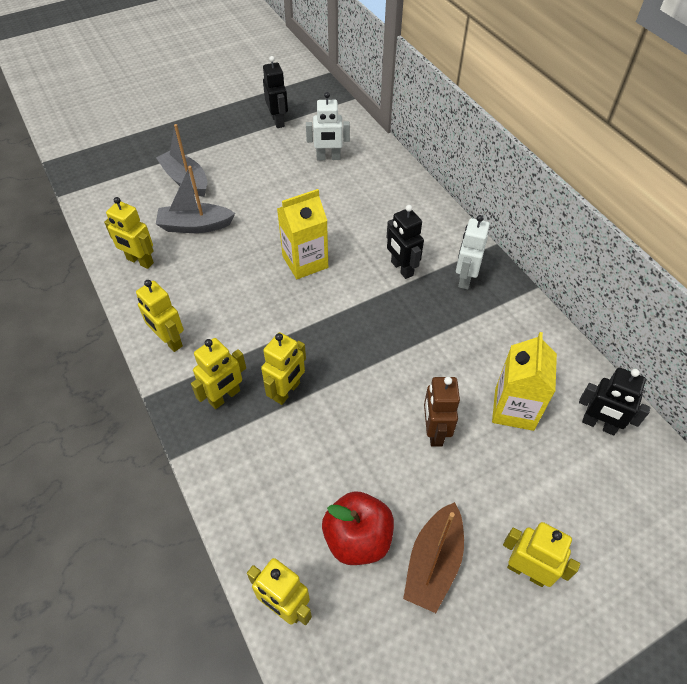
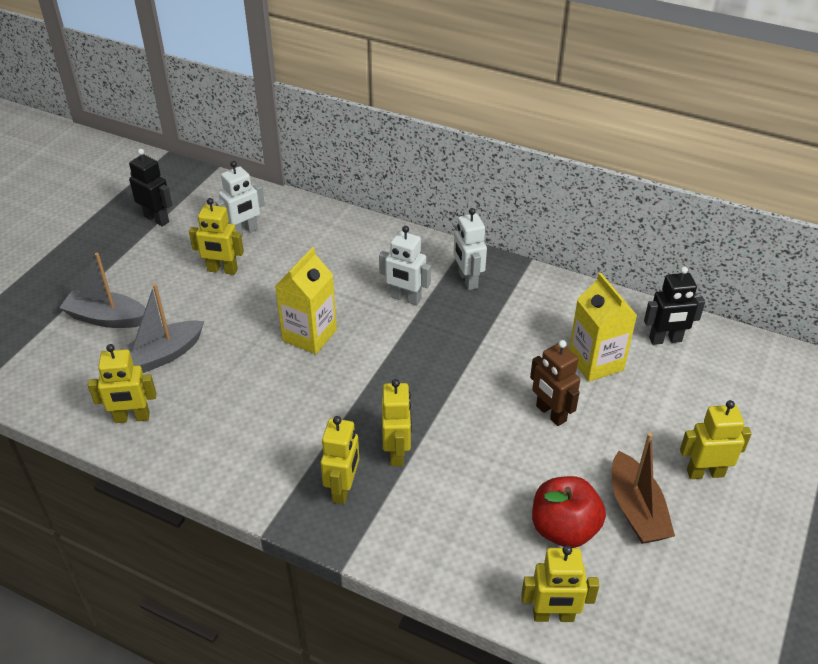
camera: 35 degrees left, 10 degrees down
yellow robot [136,280,184,352] -> yellow robot moved to [189,198,244,275]
black robot [386,205,424,279] -> white robot [379,226,431,305]

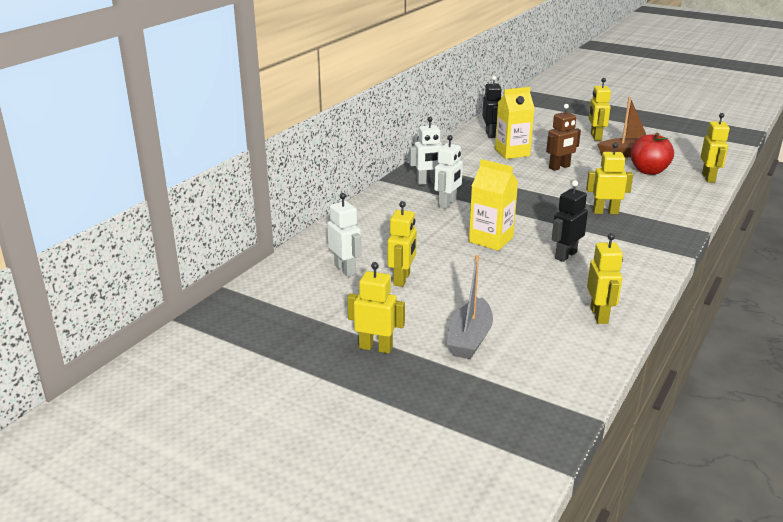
camera: 85 degrees left, 15 degrees down
grey boat [120,284,204,373] -> none
black robot [129,149,172,227] -> black robot moved to [552,180,588,262]
yellow robot [321,416,359,504] -> yellow robot moved to [347,262,405,354]

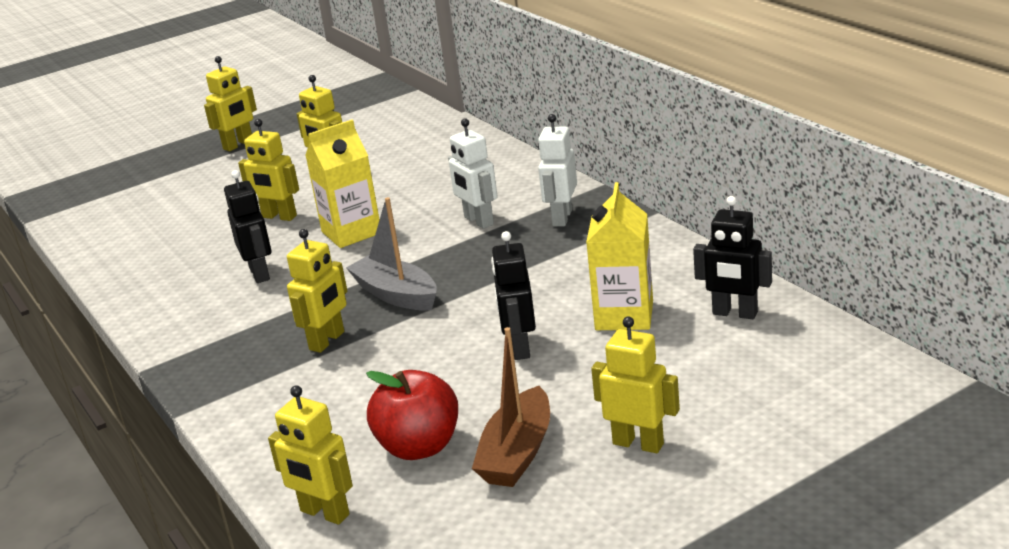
camera: 120 degrees right, 0 degrees up
white robot [327,193,361,277] -> none
grey boat [447,255,493,359] -> grey boat moved to [346,197,437,310]
brown robot [546,104,581,171] -> black robot [491,231,536,360]
yellow robot [587,233,623,324] -> yellow robot moved to [238,119,299,221]

